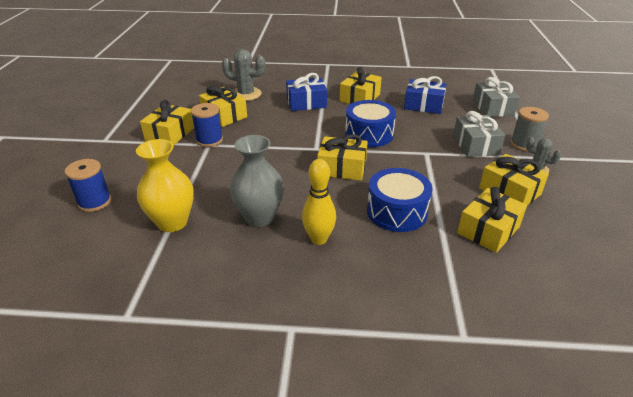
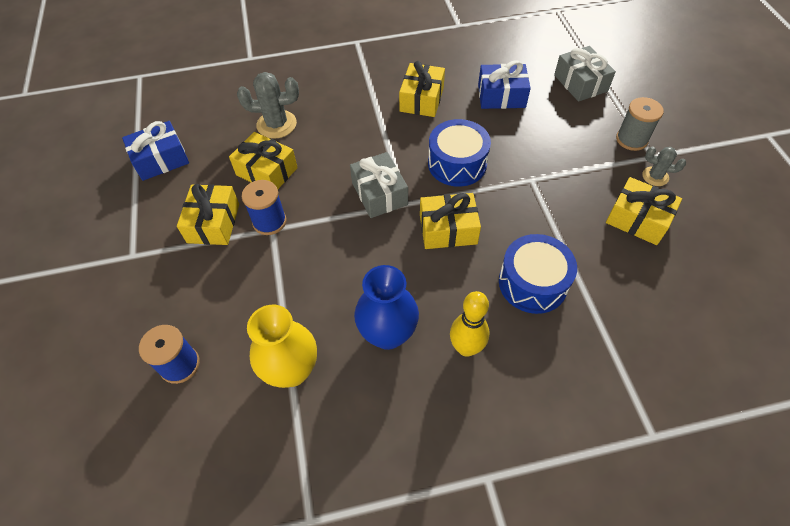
camera: 15 degrees left, 20 degrees up
grey vase [229,135,284,227] -> blue vase [354,265,419,350]
blue gift [286,73,327,111] -> blue gift moved to [122,121,189,181]
grey gift [453,111,505,157] -> grey gift moved to [350,152,408,218]
yellow gift [457,187,527,253] -> none

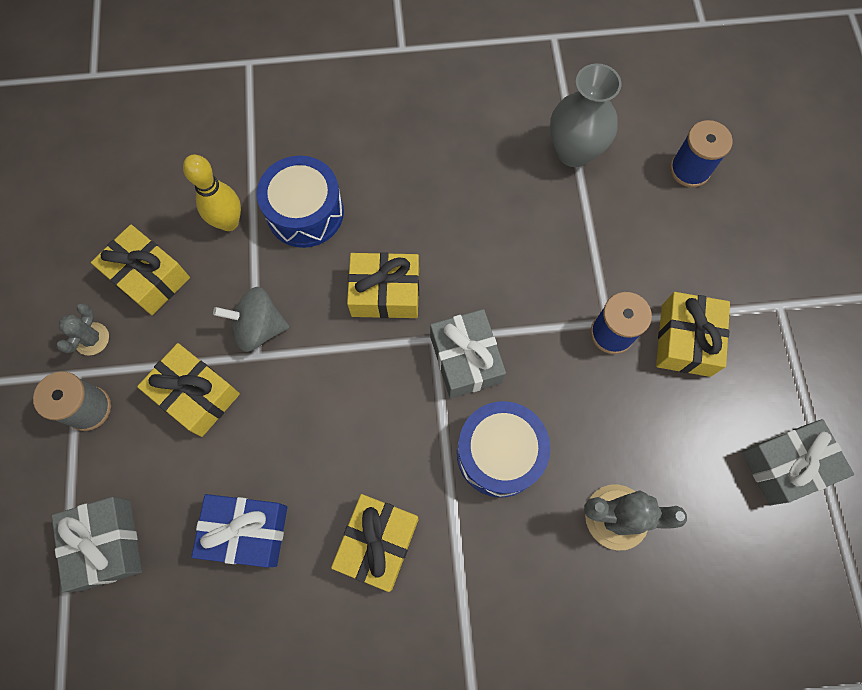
camera: 175 degrees left, 15 degrees up
blue gift [122,121,189,181] -> grey gift [742,419,854,505]
yellow gift [229,132,298,189] -> yellow gift moved to [137,343,240,437]
yellow vase [247,305,317,388] -> grey vase [550,63,621,167]
blue vase [354,265,419,350] -> none
blue drum [428,119,491,187] -> blue drum moved to [457,401,550,497]
yellow bowling pin [450,291,490,357] -> yellow bowling pin moved to [183,155,241,231]
grey cactus [642,147,686,186] -> grey cactus turned 75 degrees clockwise [57,303,109,356]
none -> grey spinning top [213,287,289,352]

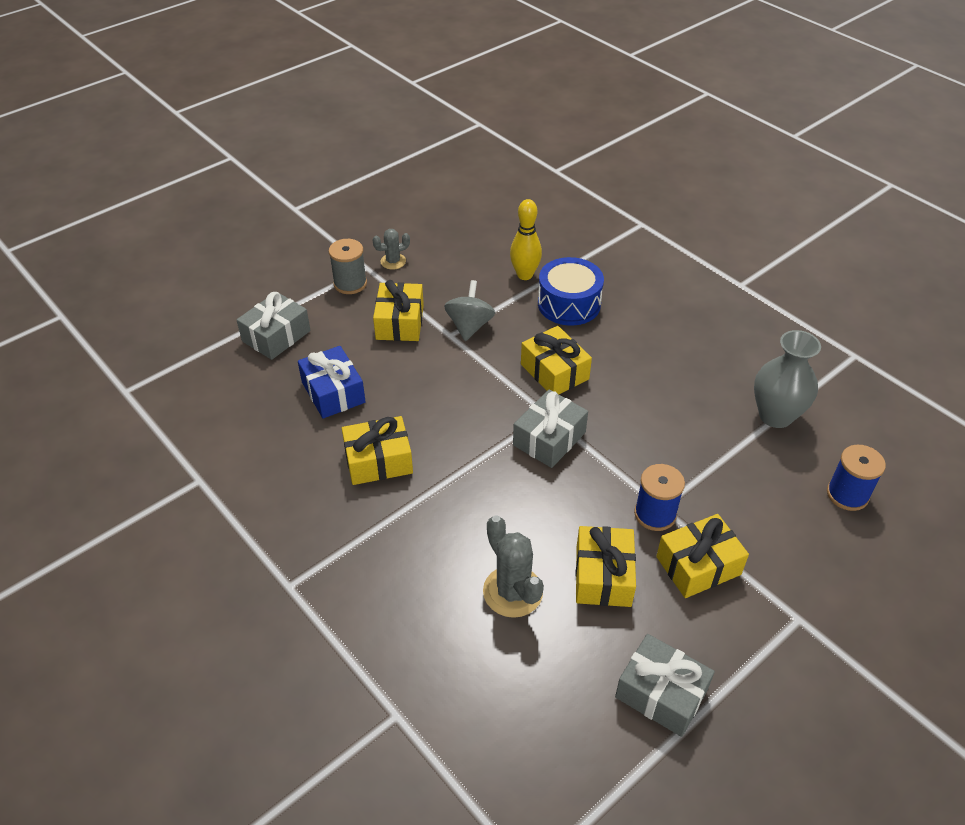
camera: 55 degrees right, 25 degrees down
yellow gift [91,224,190,315] -> yellow gift moved to [575,526,636,607]
grey spinning top [213,287,289,352] -> grey spinning top turned 45 degrees clockwise [444,280,495,341]
blue drum [457,401,550,497] -> none

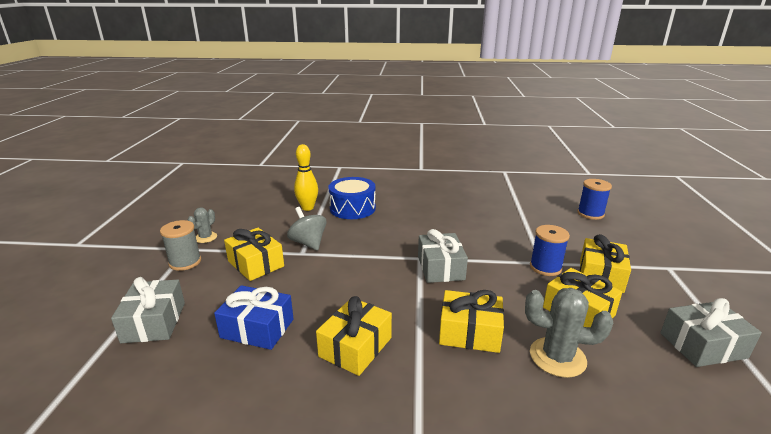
camera: 45 degrees left, 20 degrees down
yellow gift [521,326,592,394] -> yellow gift moved to [439,290,504,353]
grey vase [754,330,821,428] -> none

